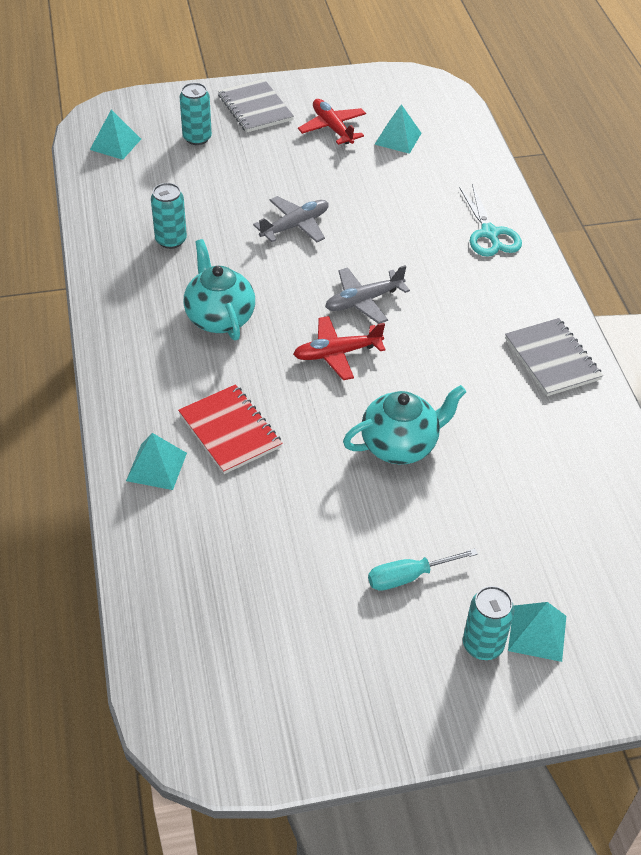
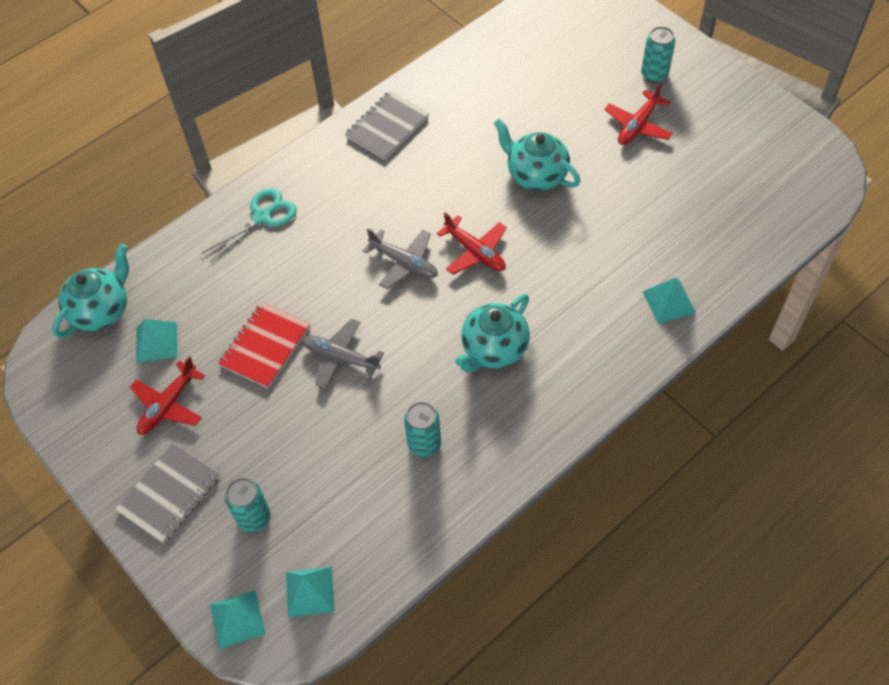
camera: 115 degrees left, 10 degrees up
red notebook [178,384,282,474] -> red notebook moved to [218,302,310,389]
turquoise screwdriver [368,548,478,591] -> red plane [604,83,673,145]
turquoise pyramid [508,602,566,662] -> turquoise pyramid moved to [210,590,266,649]
none -> turquoise teapot [52,244,129,338]

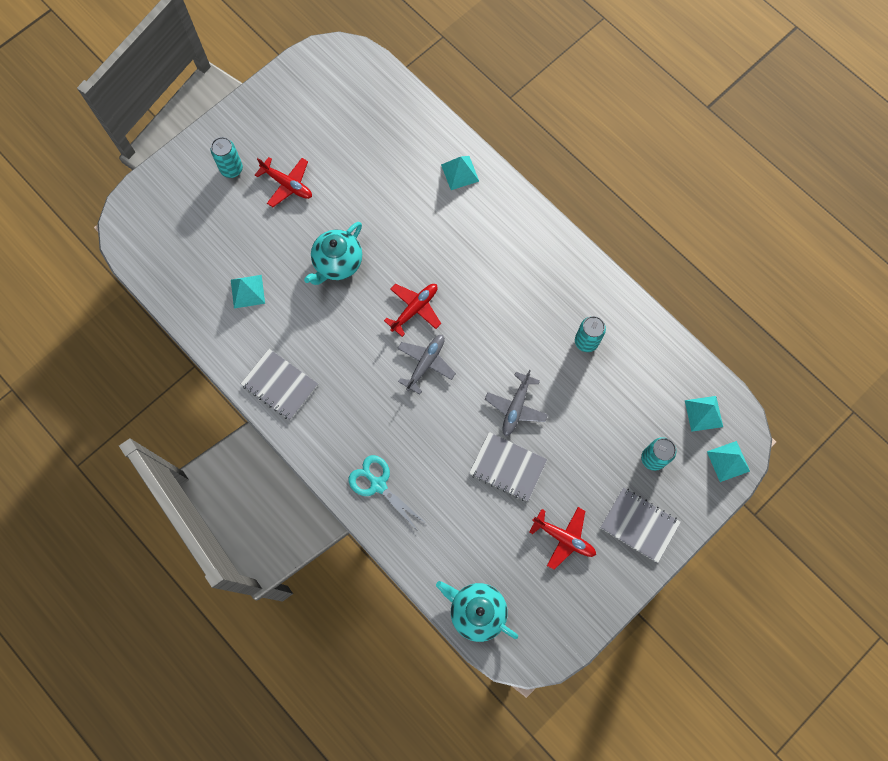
camera: 95 degrees left, 15 degrees up
turquoise pyramid [136,319,177,363] -> turquoise pyramid moved to [231,275,265,309]
red notebook [218,302,310,389] -> grey notebook [469,432,547,501]
turquoise teapot [455,294,530,373] -> none

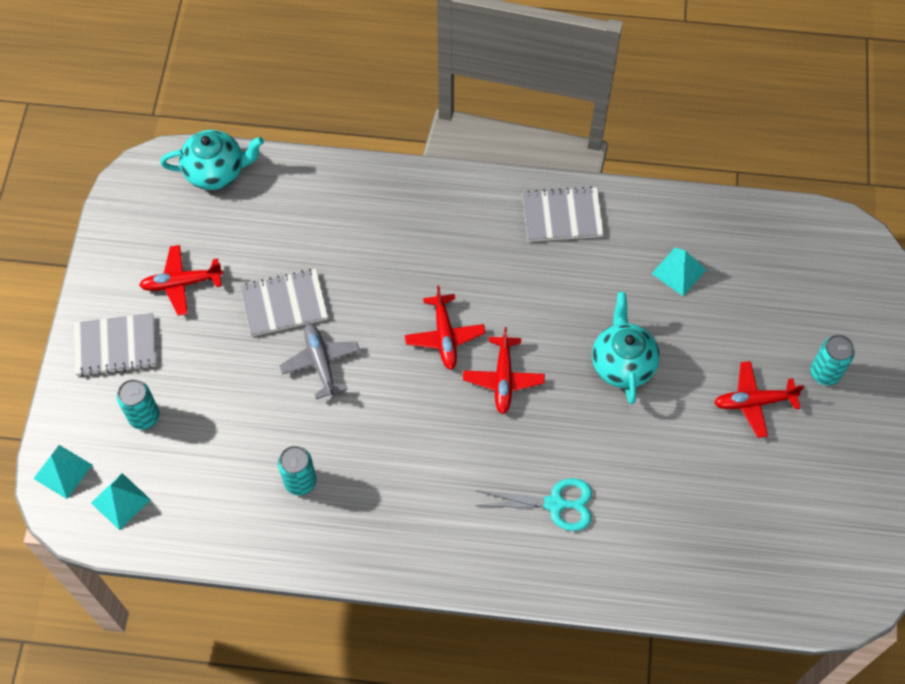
camera: 140 degrees right, 10 degrees down
turquoise scissors [349,455,427,531] -> turquoise scissors moved to [475,478,592,531]
grey plane [397,335,456,394] -> red plane [405,285,486,370]
turquoise pyramid [441,156,479,190] -> none

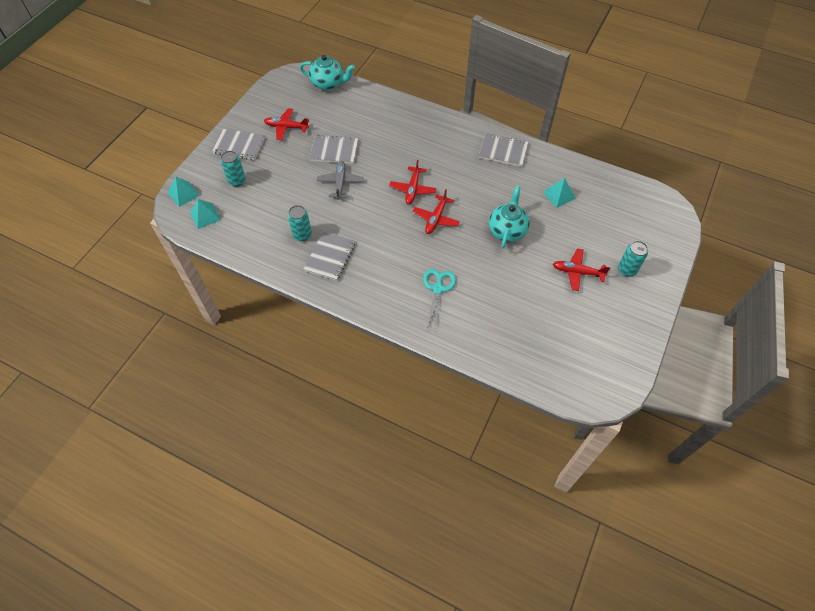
camera: 20 degrees right, 5 degrees down
turquoise scissors [475,478,592,531] -> turquoise scissors turned 105 degrees counterclockwise [423,269,456,329]
none -> grey notebook [304,231,355,281]

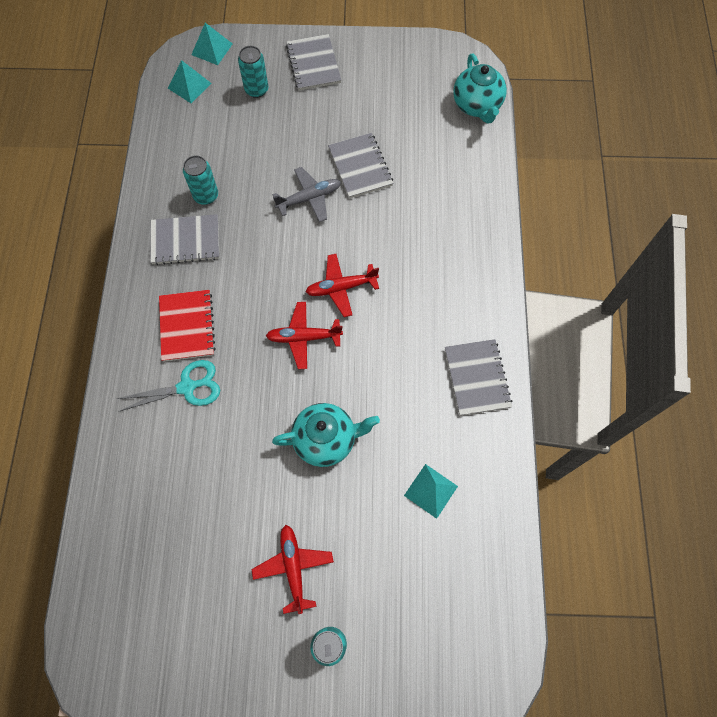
camera: 65 degrees right, 10 degrees up
red plane [264,108,309,140] -> none
none -> red notebook [159,290,216,362]

